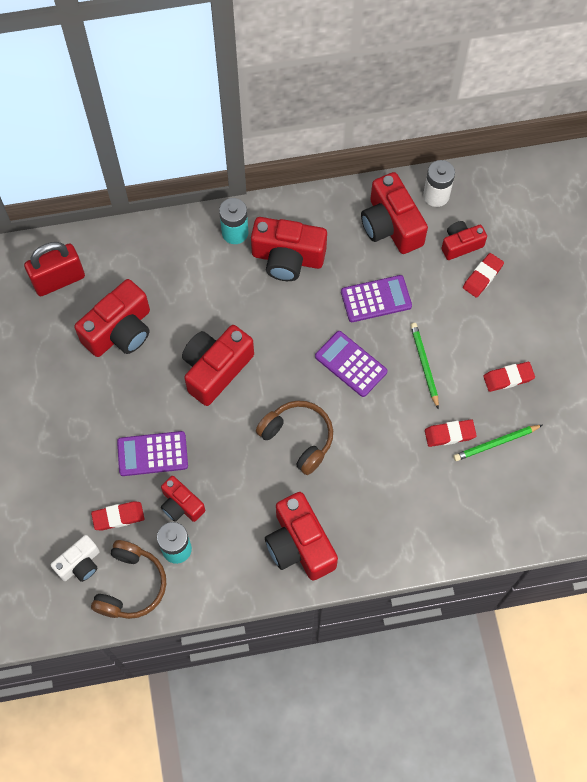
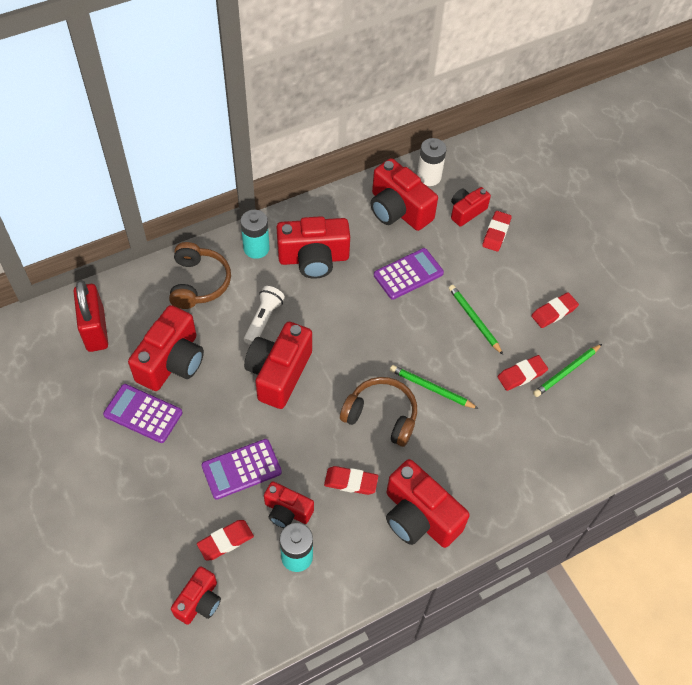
camera: 20 degrees left, 10 degrees down
red padlock [24,242,85,296] -> red padlock turned 60 degrees counterclockwise [74,280,108,352]
white camera [51,535,100,582] -> red camera [171,566,221,625]
brown headphones [91,540,166,619] -> brown headphones moved to [169,242,231,309]
purple calculator [315,331,387,397] -> purple calculator moved to [103,384,182,443]
none -> white flashlight [244,286,285,345]
none -> red eraser [324,466,378,495]
none -> green pencil [390,365,479,409]

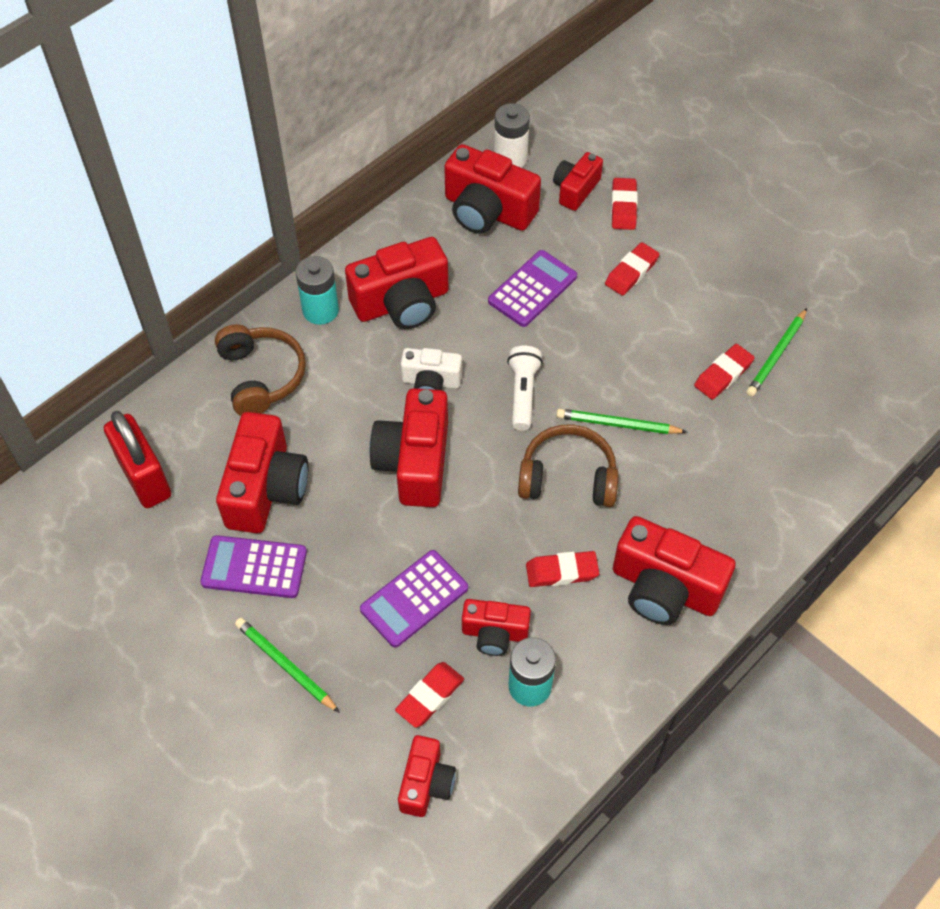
camera: 15 degrees left, 0 degrees up
white flashlight [244,286,285,345] -> white flashlight moved to [507,346,543,430]
green pencil [449,285,503,355] -> green pencil moved to [235,618,340,713]
red eraser [531,292,579,328] -> red eraser moved to [605,242,660,296]
none -> white camera [401,348,462,390]

